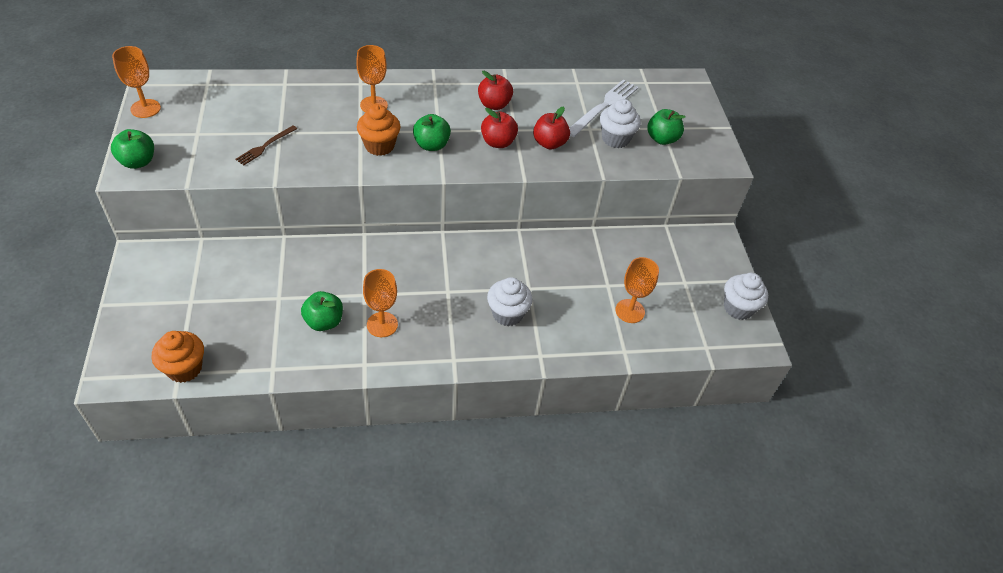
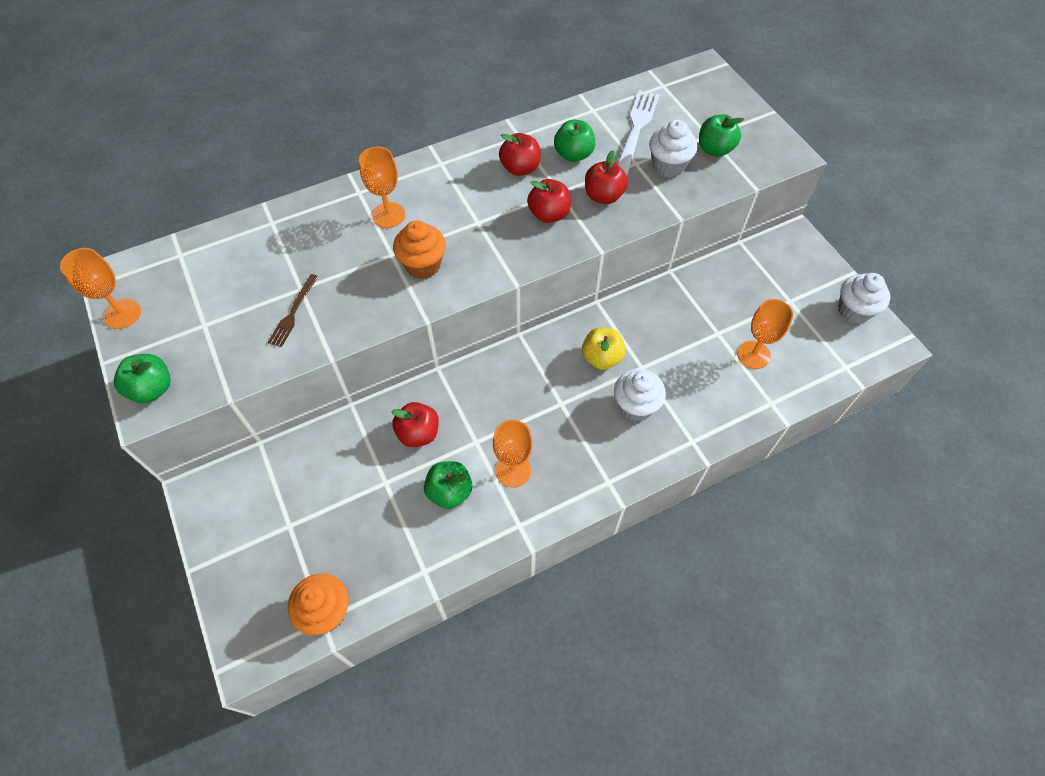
camera: 15 degrees left, 10 degrees up
green apple [413,114,451,151] -> green apple moved to [554,120,595,162]
none -> red apple [391,402,439,447]
none -> yellow apple [582,327,625,370]

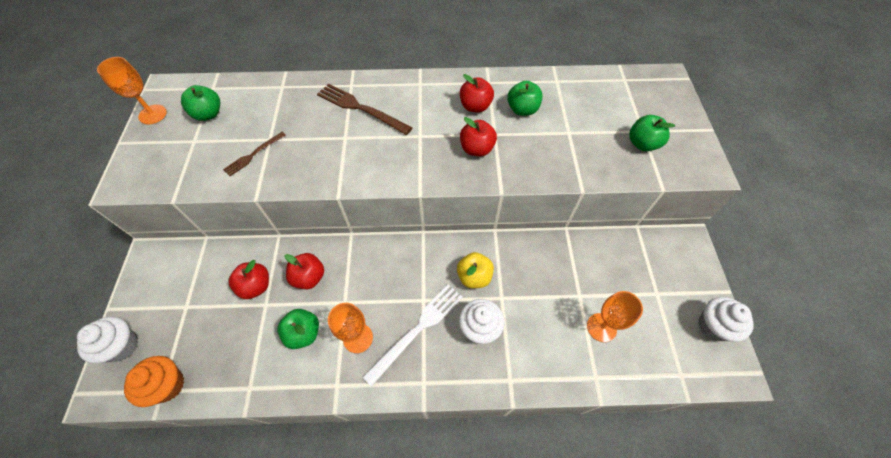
camera: 25 degrees right, 0 degrees up
green apple [114,354,171,403] -> green apple moved to [181,85,220,121]
orange goblet [359,147,405,228] -> brown fork [317,83,413,135]
orange cupcake [393,220,446,279] -> none
red apple [585,151,628,204] -> red apple moved to [228,260,269,299]
white fork [617,90,660,176] -> white fork moved to [363,285,463,387]
white cupcake [649,120,698,178] -> white cupcake moved to [77,317,138,363]

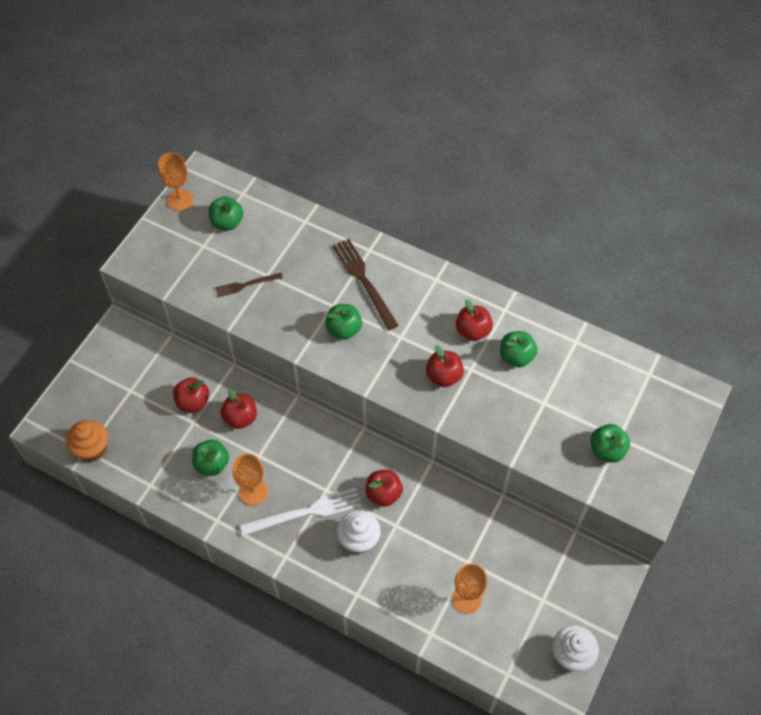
camera: 30 degrees right, 0 degrees up
white cupcake [77,317,138,363] -> none
yellow apple [457,252,494,288] -> red apple [365,470,403,507]
none -> green apple [325,304,362,340]

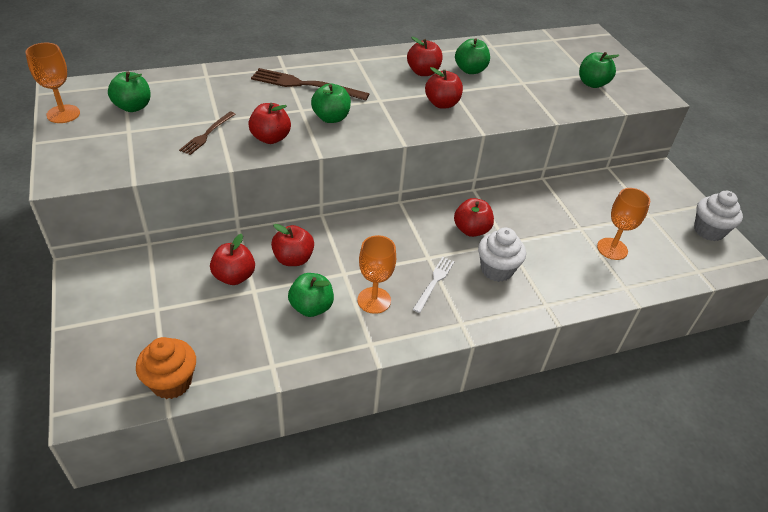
camera: 50 degrees left, 15 degrees down
white fork [240,488,362,536] -> white fork [413,257,455,313], size x0.58
none -> red apple [248,103,291,144]

